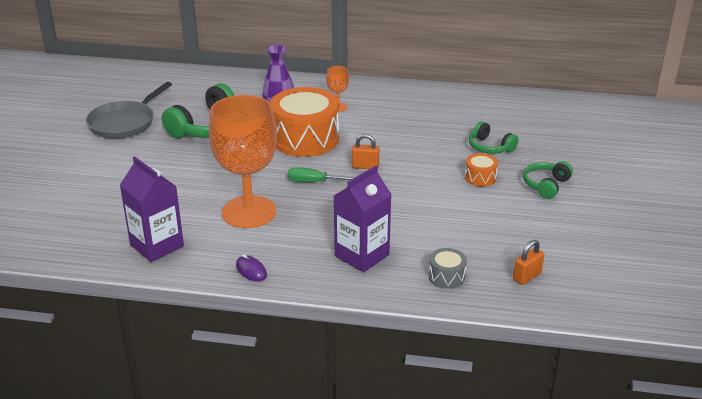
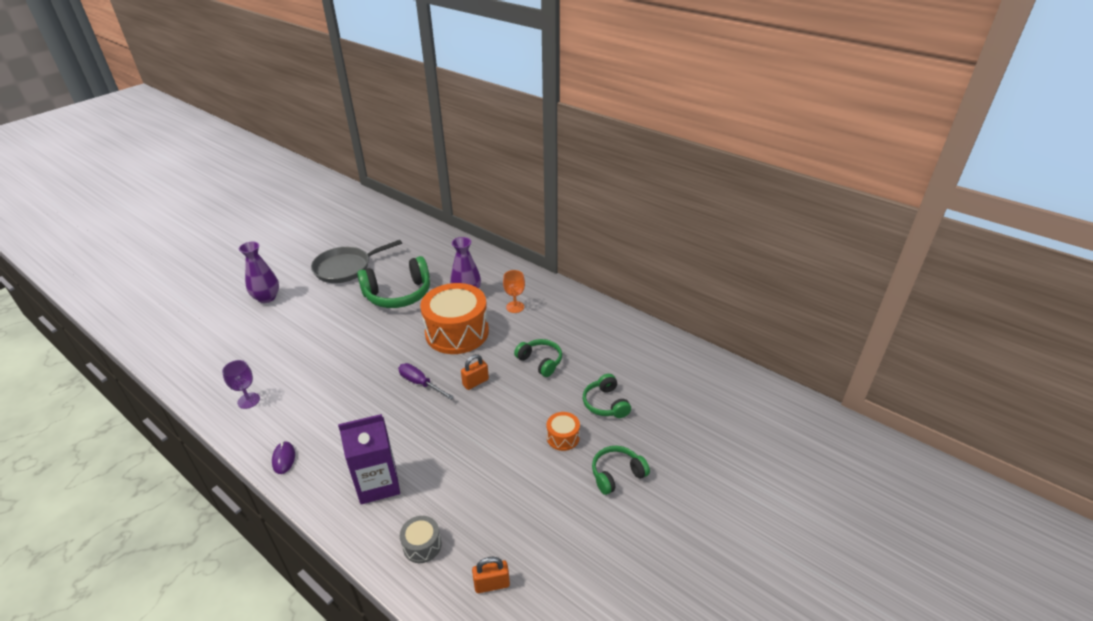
camera: 30 degrees right, 5 degrees up
purple carton [120,157,184,262] -> purple goblet [222,360,260,409]
orange goblet [209,95,277,228] -> none
green screwdriver [287,167,355,182] -> purple screwdriver [398,363,454,399]
orange padlock [352,134,380,169] -> orange padlock turned 75 degrees counterclockwise [461,354,489,390]
none -> purple vase [238,241,279,303]
none -> green headphones [514,339,562,377]

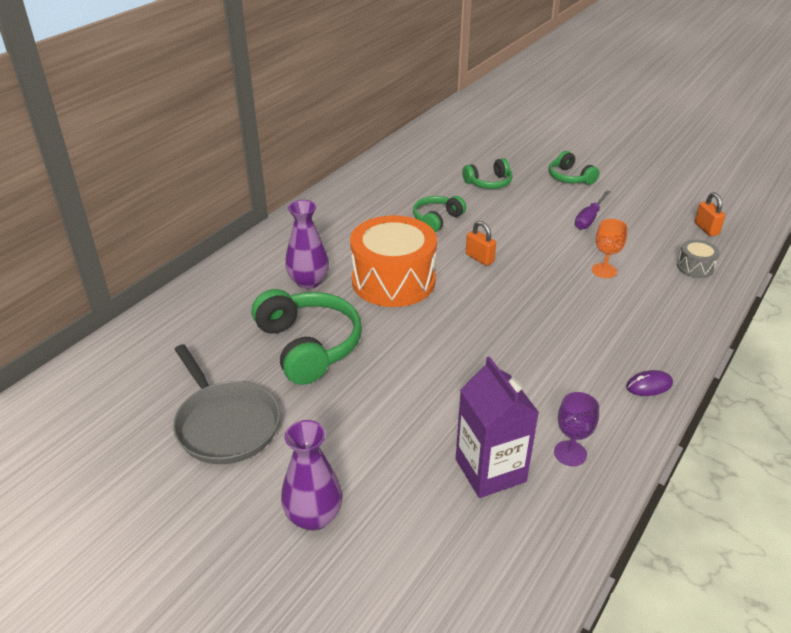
camera: 95 degrees left, 0 degrees up
purple carton [338,414,400,504] -> purple carton moved to [456,356,539,498]
purple screwdriver [398,363,454,399] -> purple screwdriver moved to [575,190,611,230]
orange goblet [503,270,525,313] -> orange goblet moved to [592,219,628,278]
orange drum [546,412,580,451] -> none

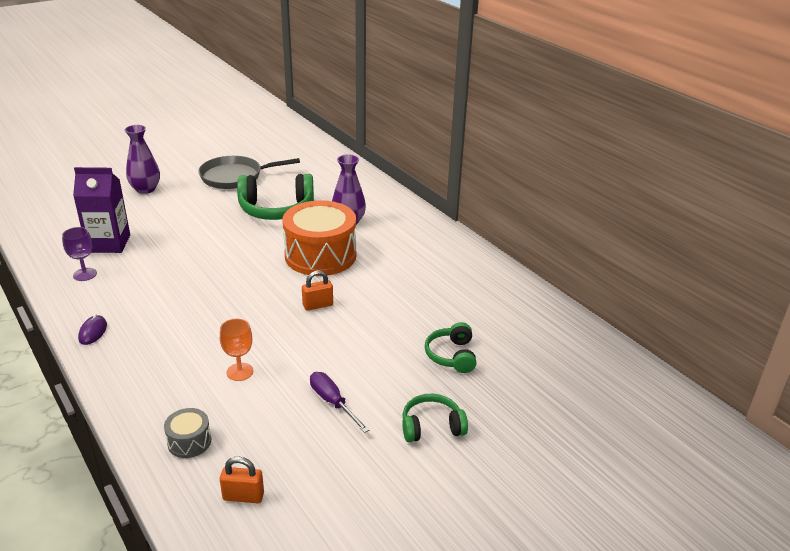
camera: 110 degrees right, 5 degrees down
green headphones [413,196,466,232] -> none

